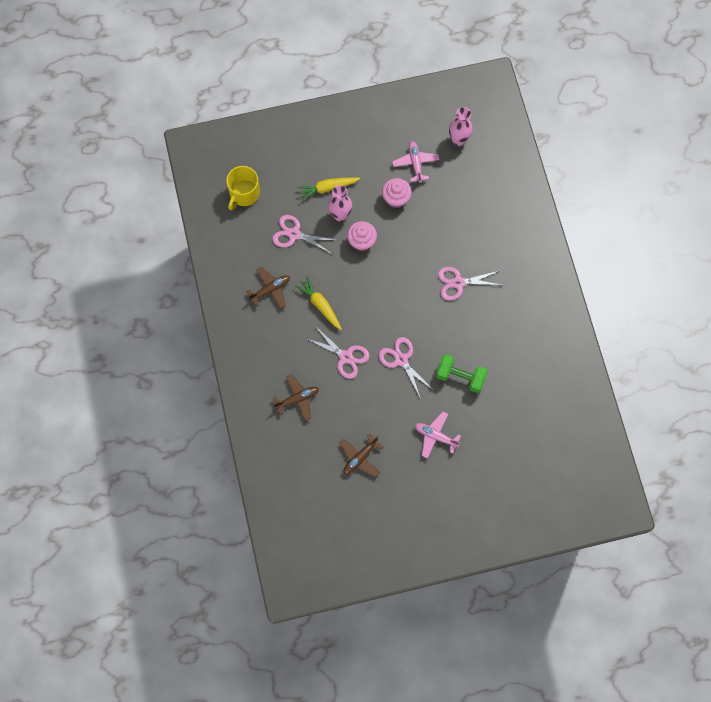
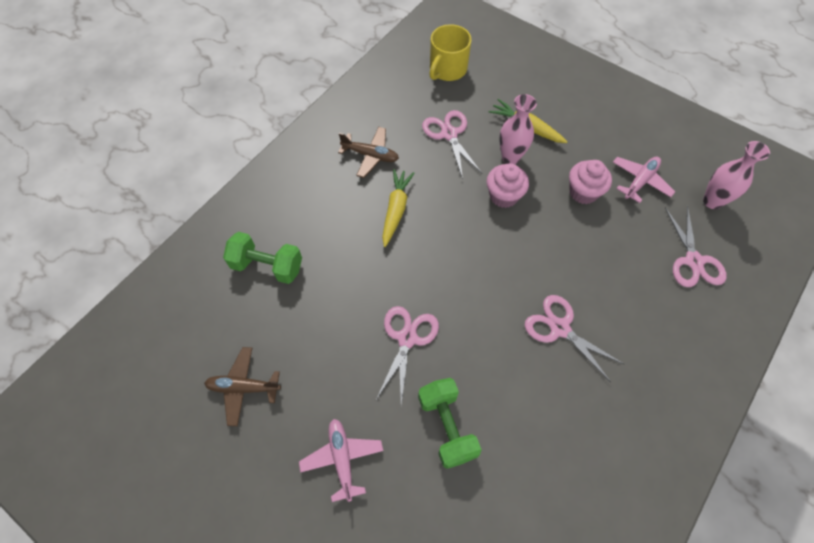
camera: 50 degrees right, 10 degrees down
yellow mug [226,166,260,210] -> yellow mug turned 45 degrees counterclockwise [429,24,471,81]
brown plane [273,374,319,421] -> green dumbbell [223,232,302,284]
pink scissors [305,326,370,379] -> pink scissors moved to [665,205,727,287]

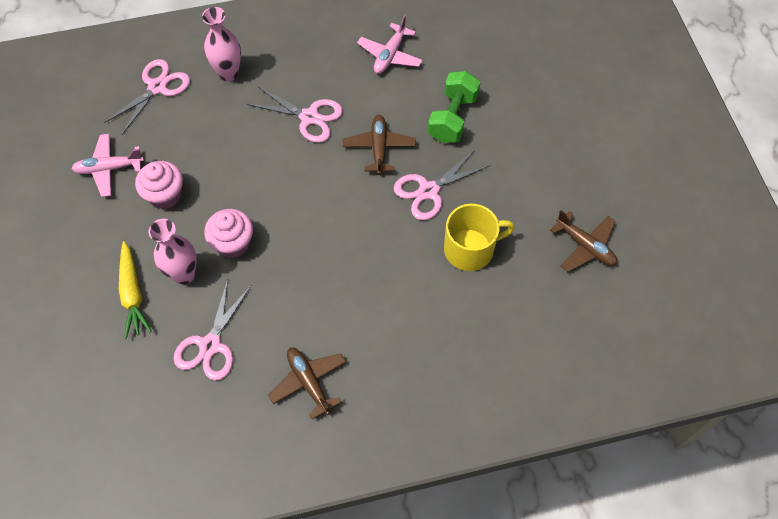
camera: 140 degrees left, 0 degrees up
green dumbbell [223,232,302,284] -> none
pink plane [299,419,383,502] -> pink plane moved to [357,15,423,74]
yellow carrot [382,169,414,247] -> none
yellow mug [429,24,471,81] -> yellow mug moved to [444,204,515,271]
pink scissors [525,295,625,382] -> pink scissors turned 60 degrees counterclockwise [247,86,343,143]
pink vase [703,141,770,209] -> pink vase moved to [202,7,241,81]
none -> brown plane [343,115,416,175]

